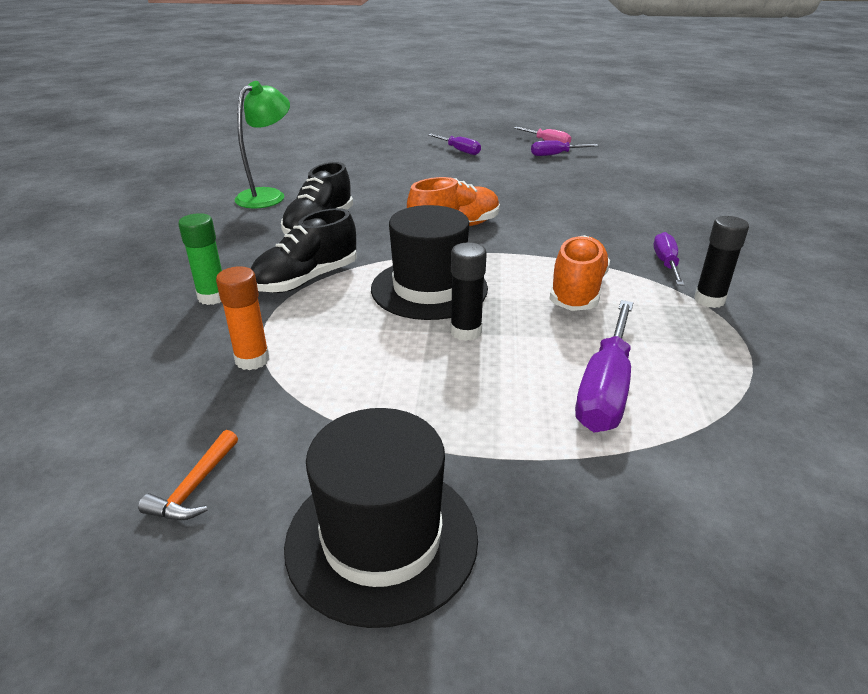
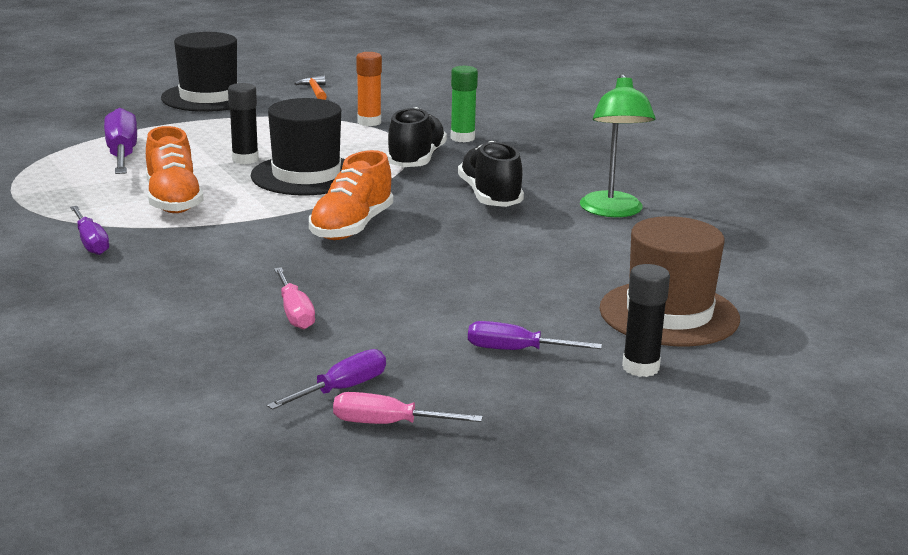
camera: 145 degrees right, 10 degrees down
black glue stick [694,216,749,308] -> black glue stick moved to [622,264,670,377]
none -> pink screwdriver [274,267,315,329]
none -> brown hat [599,216,740,346]

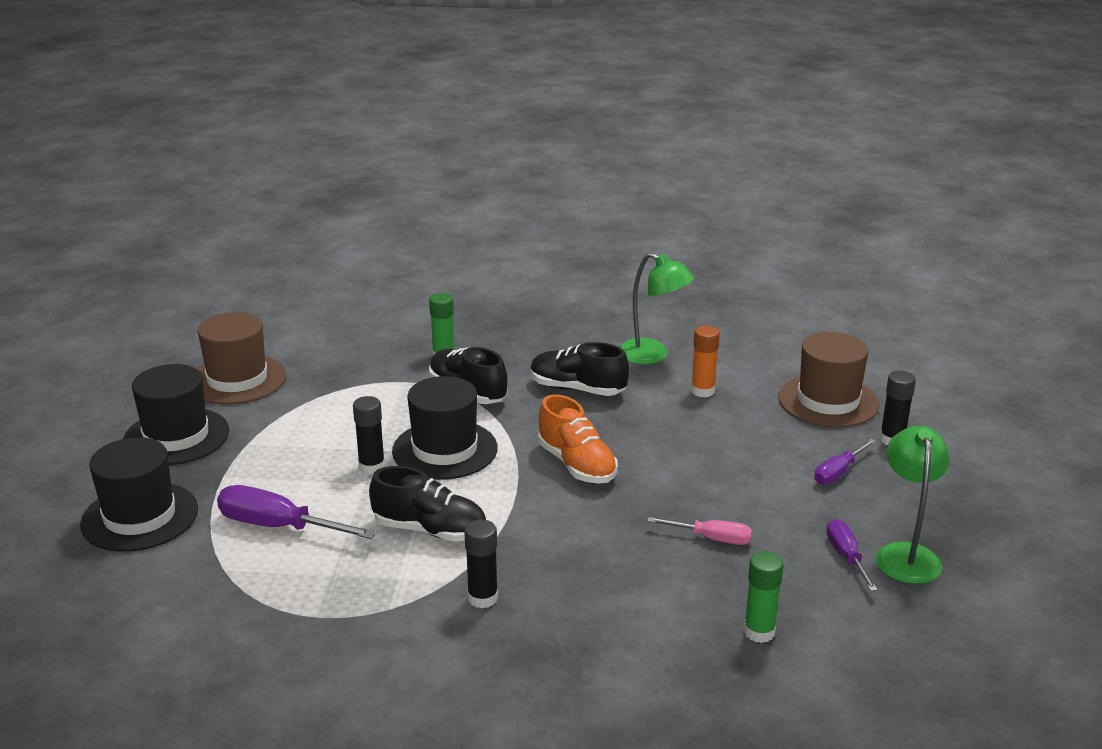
camera: 55 degrees left, 5 degrees up
purple screwdriver [70,206,109,255] -> black glue stick [464,519,498,608]
orange shoe [146,126,204,213] -> black shoe [369,466,486,542]
orange hammer [295,75,327,100] -> brown hat [197,312,286,405]
pink screwdriver [333,392,483,424] -> green lamp [876,426,949,584]
orange glue stick [356,52,382,126] -> orange glue stick moved to [691,325,720,398]
none -> black hat [80,437,198,552]
none -> green glue stick [744,551,784,643]

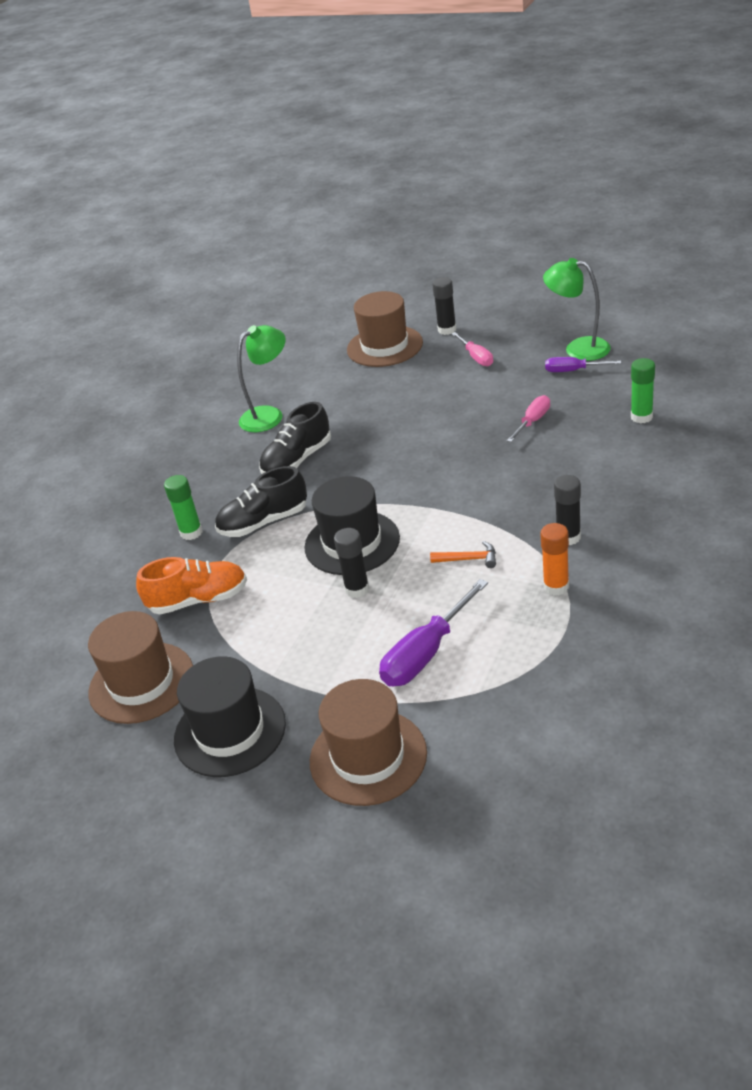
camera: 65 degrees left, 10 degrees up
black hat [80,437,198,552] -> brown hat [310,679,427,806]
black shoe [369,466,486,542] -> orange hammer [430,541,496,568]
orange shoe [538,394,618,484] -> orange shoe moved to [136,557,247,614]
orange glue stick [691,325,720,398] -> orange glue stick moved to [540,523,569,596]
purple screwdriver [814,439,876,484] -> pink screwdriver [451,332,493,366]

